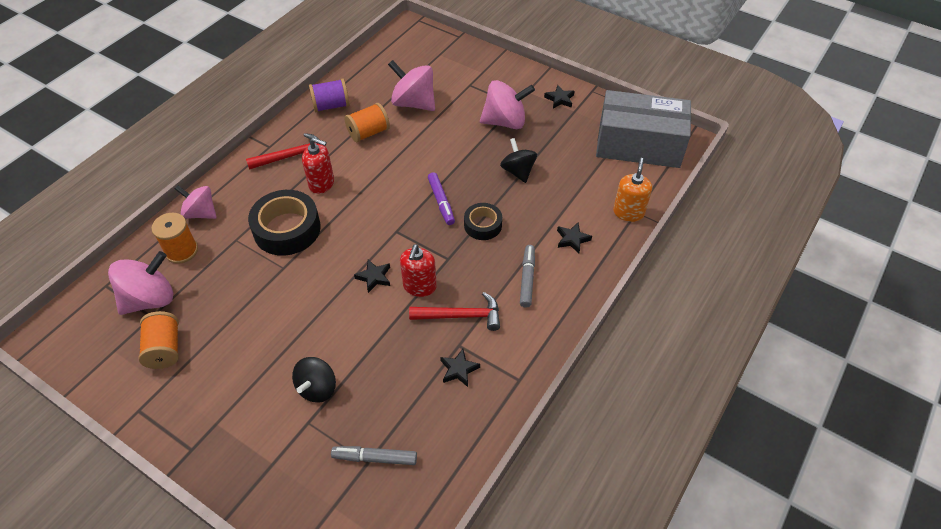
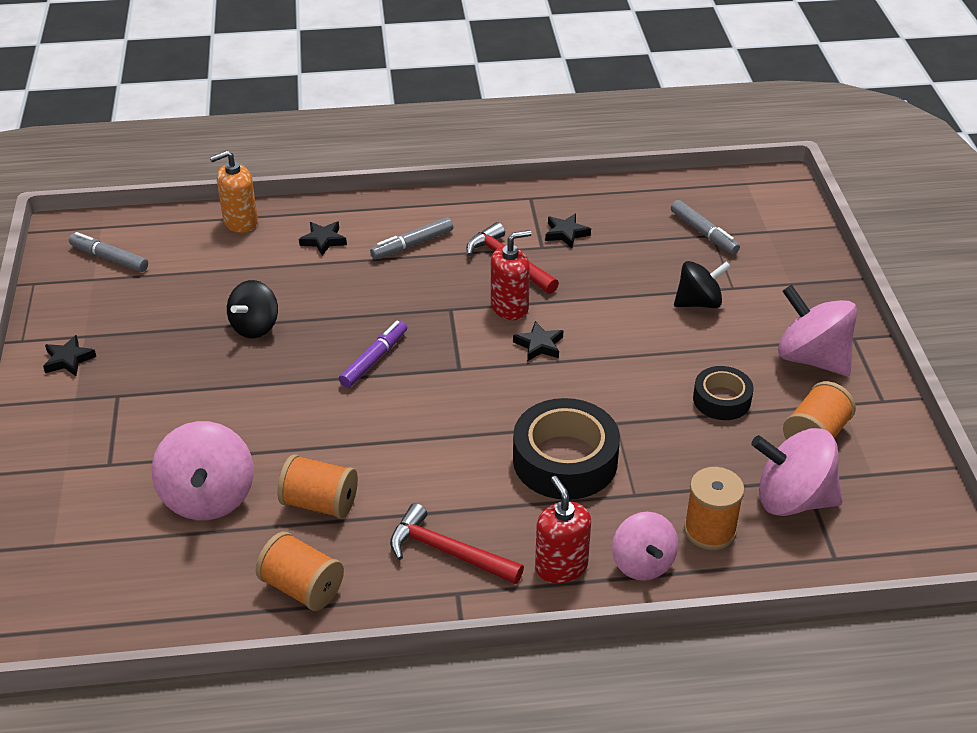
camera: 130 degrees left, 10 degrees down
red soap dispenser [302,138,334,194] -> red soap dispenser moved to [535,476,591,583]
purple spool [309,79,350,112] -> orange spool [256,532,344,611]
black tape [464,203,502,240] -> black tape moved to [693,366,753,420]
pink spinning top [480,80,535,129] -> pink spinning top moved to [778,285,857,376]
grey box [596,90,691,168] -> grey marker [69,232,148,272]

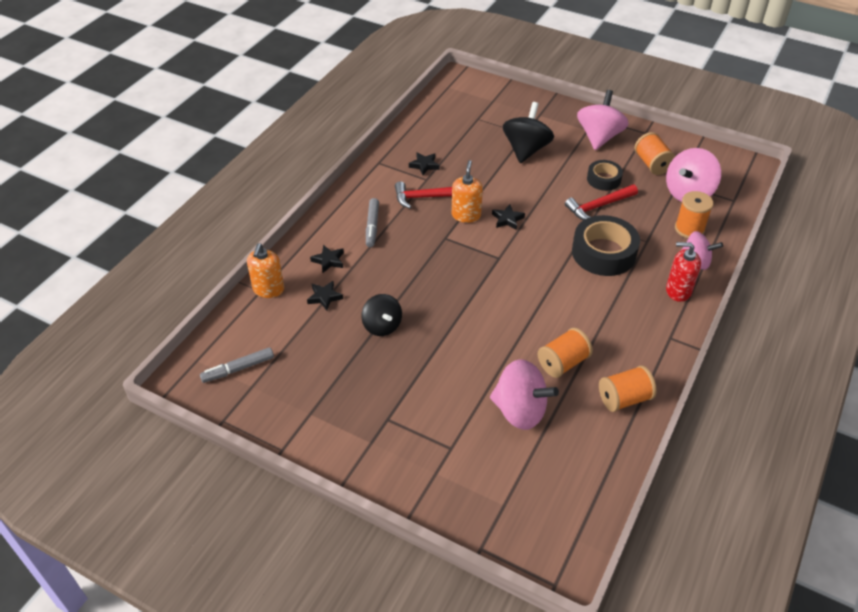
camera: 55 degrees left, 5 degrees up
black star [43,335,96,376] -> black star moved to [307,281,343,311]
purple marker [339,320,407,388] -> none
red hammer [390,503,524,584] -> red hammer moved to [565,184,638,220]
red soap dispenser [491,230,532,320] -> orange soap dispenser [452,160,483,223]
grey marker [671,200,740,254] -> none
black spinning top [674,261,731,308] -> black spinning top [503,102,554,163], size x1.50
pink spinning top [778,285,857,376] -> pink spinning top turned 120 degrees clockwise [577,90,629,150]

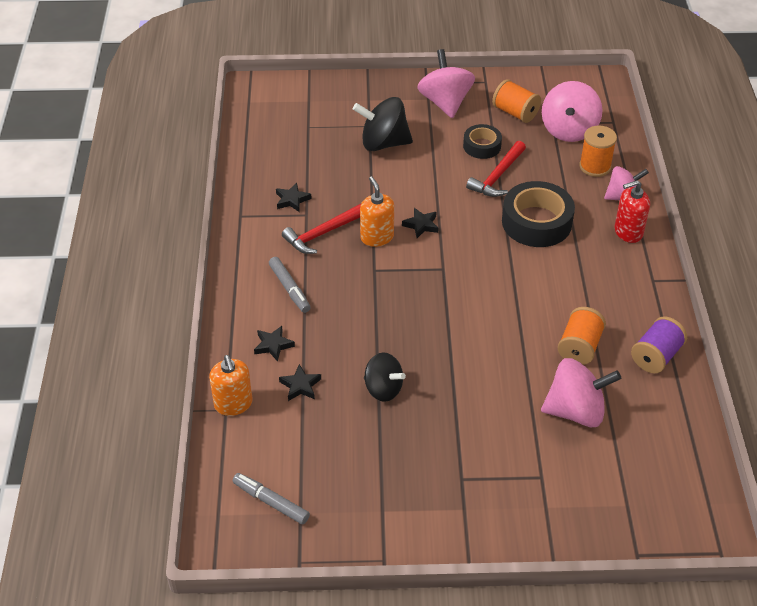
camera: 30 degrees left, 0 degrees up
grey marker [200,347,274,383] -> grey marker turned 90 degrees clockwise [233,473,310,525]
black spinning top [503,102,554,163] -> black spinning top turned 75 degrees counterclockwise [353,97,413,151]
orange spool [599,365,657,412] -> purple spool [631,316,687,373]

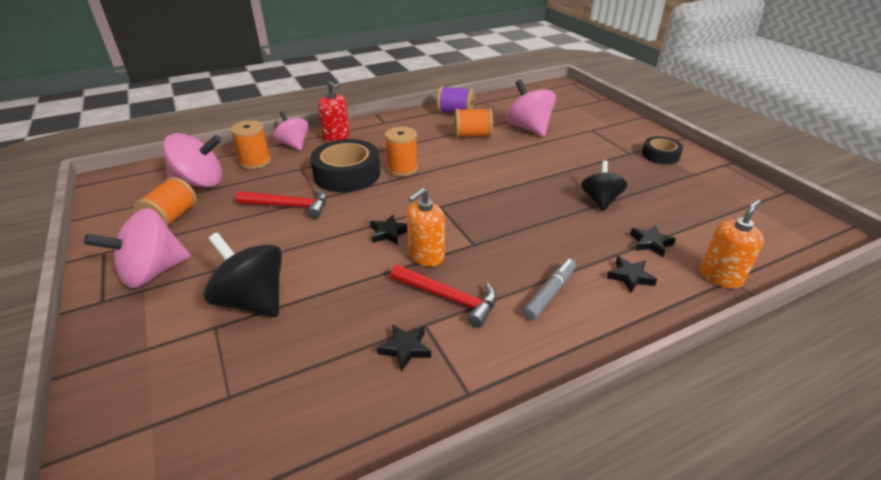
camera: 115 degrees left, 10 degrees down
grey marker [233,473,310,525] -> none
black spinning top [353,97,413,151] -> black spinning top turned 150 degrees clockwise [204,232,282,317]
black tape [463,124,502,159] -> black tape moved to [642,136,683,164]
none -> orange spool [385,127,418,177]

